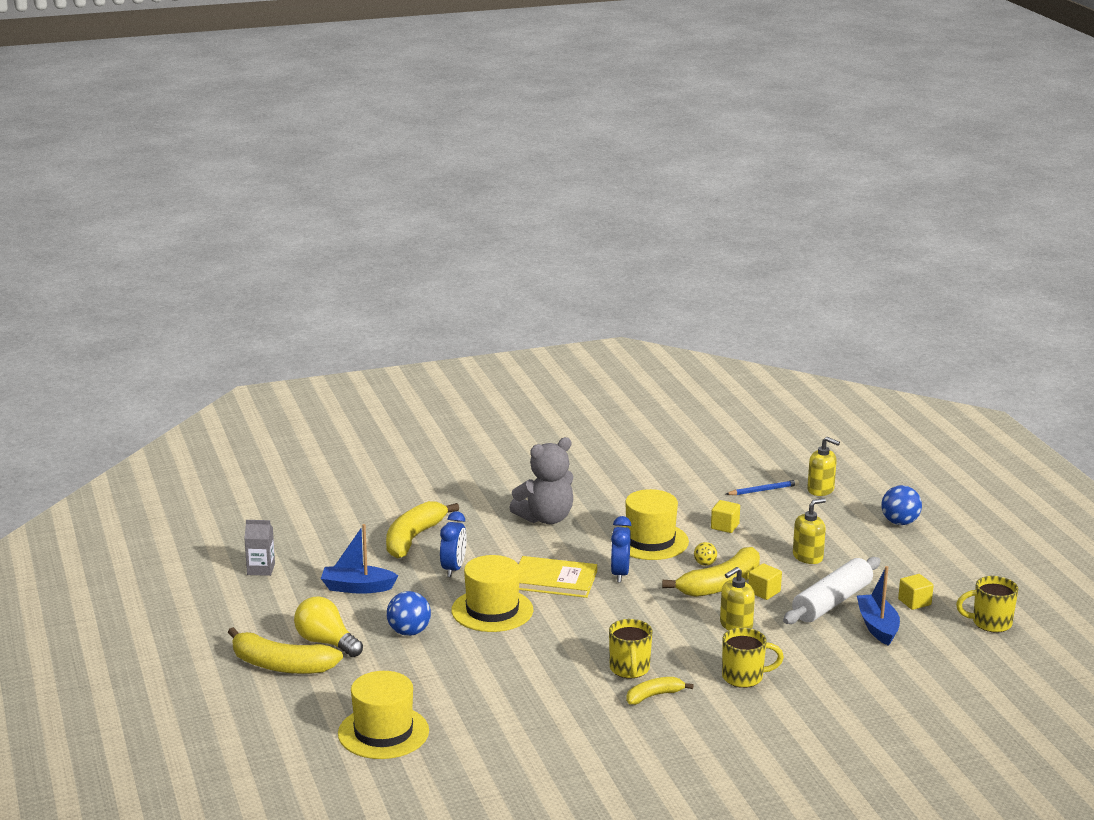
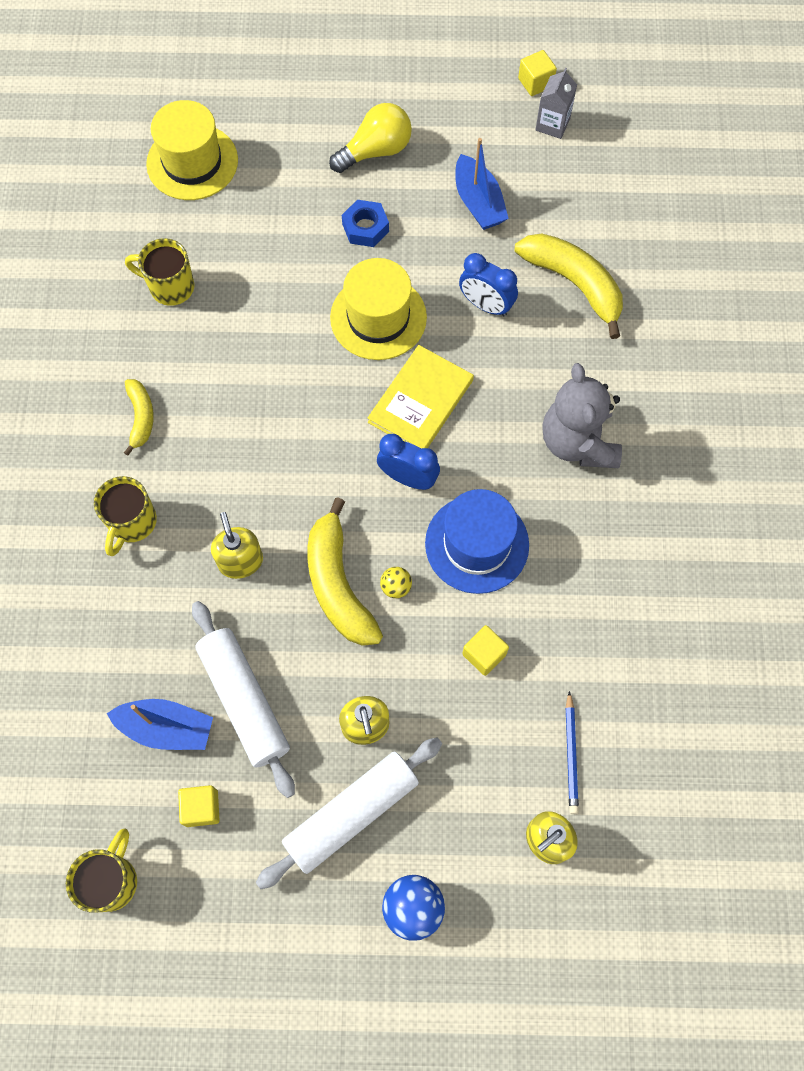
camera: 110 degrees right, 45 degrees up
yellow banana [228,627,343,674] -> none
blue boat [321,524,398,594] -> blue boat turned 135 degrees clockwise [455,138,509,230]
blue ball [387,591,431,636] -> blue nut [342,200,389,247]
yellow mug [609,619,652,678] -> yellow mug moved to [125,238,194,306]
yellow hat [622,489,689,560] -> blue hat [425,489,529,594]
yellow cube [748,563,782,600] -> yellow cube moved to [518,50,557,96]
none -> white rolling pin [256,737,442,889]

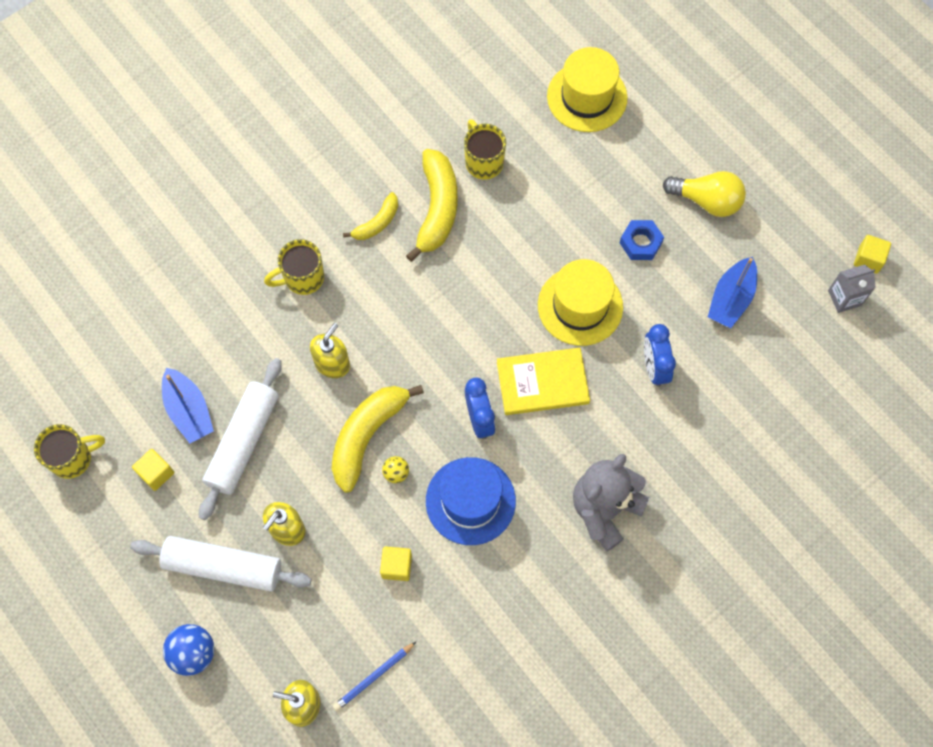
camera: 50 degrees right, 0 degrees up
yellow banana [515,233,623,339] -> yellow banana moved to [406,149,458,262]

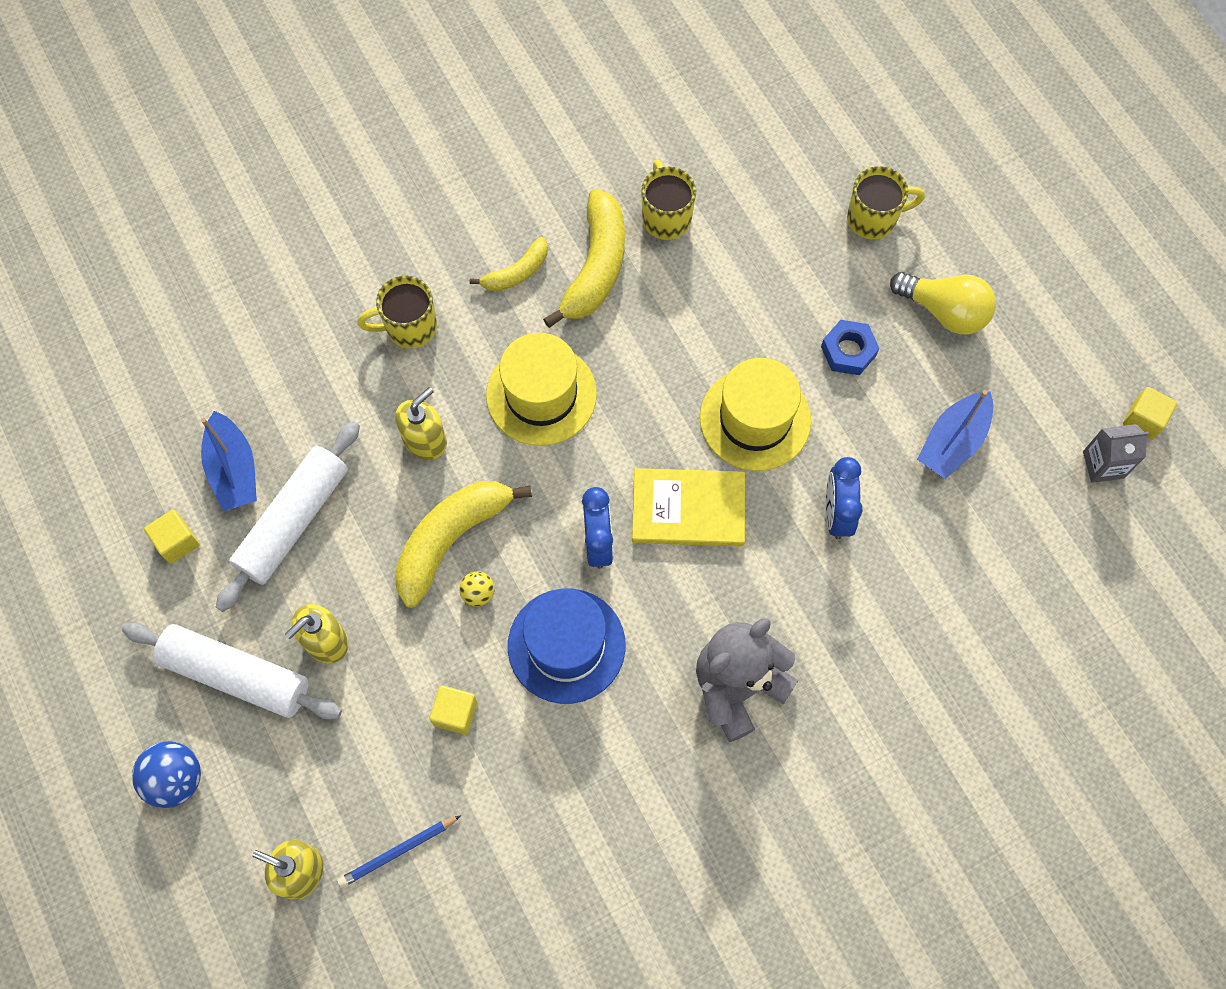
camera: 10 degrees right, 0 degrees up
yellow mug [34,424,105,479] -> yellow mug moved to [847,166,925,240]
yellow hat [547,47,628,132] -> yellow hat moved to [486,333,597,446]

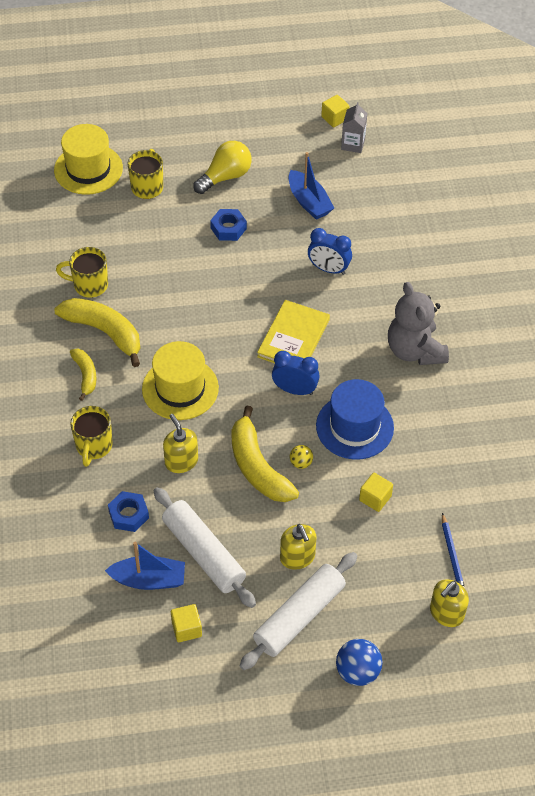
camera: 70 degrees left, 15 degrees down
yellow hat [700,358,811,471] -> yellow hat moved to [54,124,123,195]
none -> blue nut [108,491,149,532]

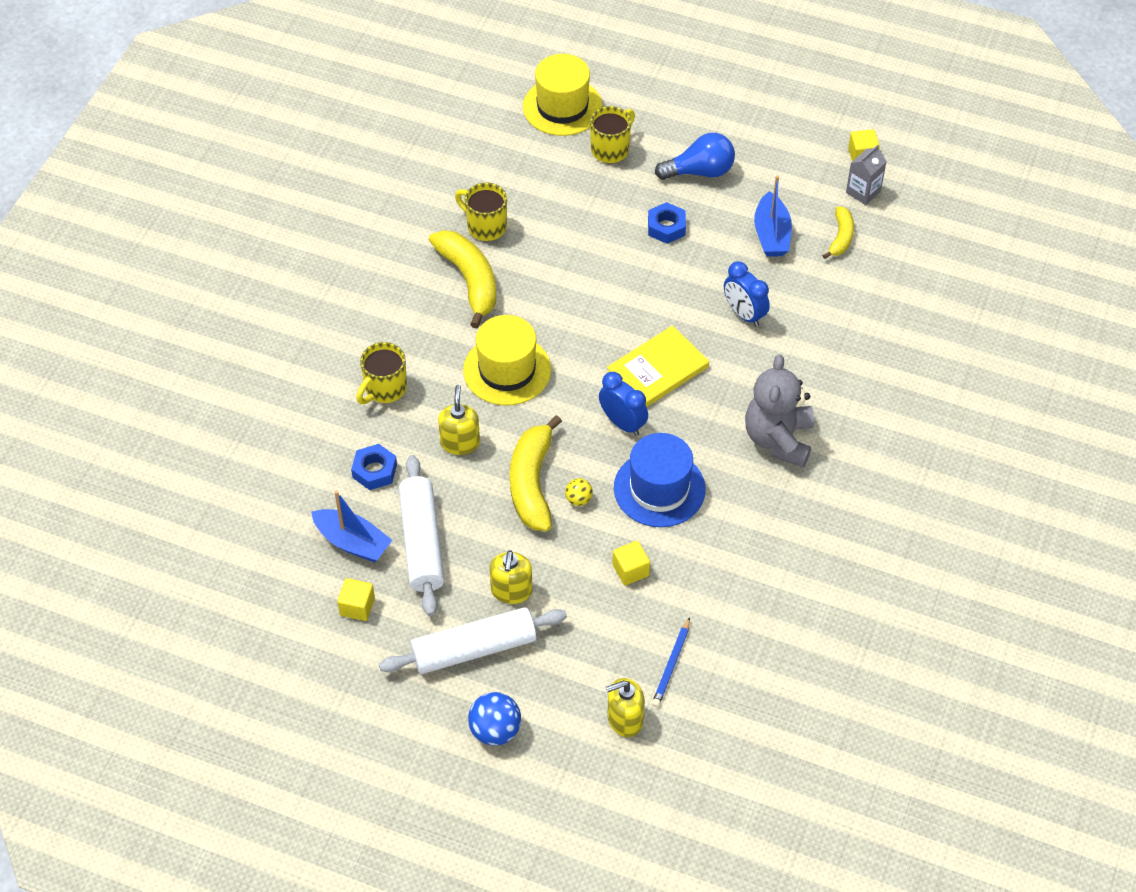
camera: 30 degrees right, 0 degrees up
yellow banana [70,348,97,401] -> yellow banana moved to [822,206,854,259]
yellow light bulb [193,141,252,194] -> blue light bulb [655,133,735,180]

